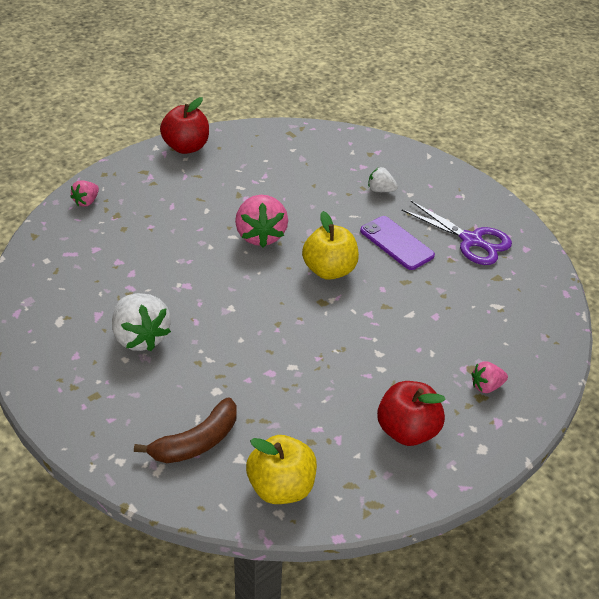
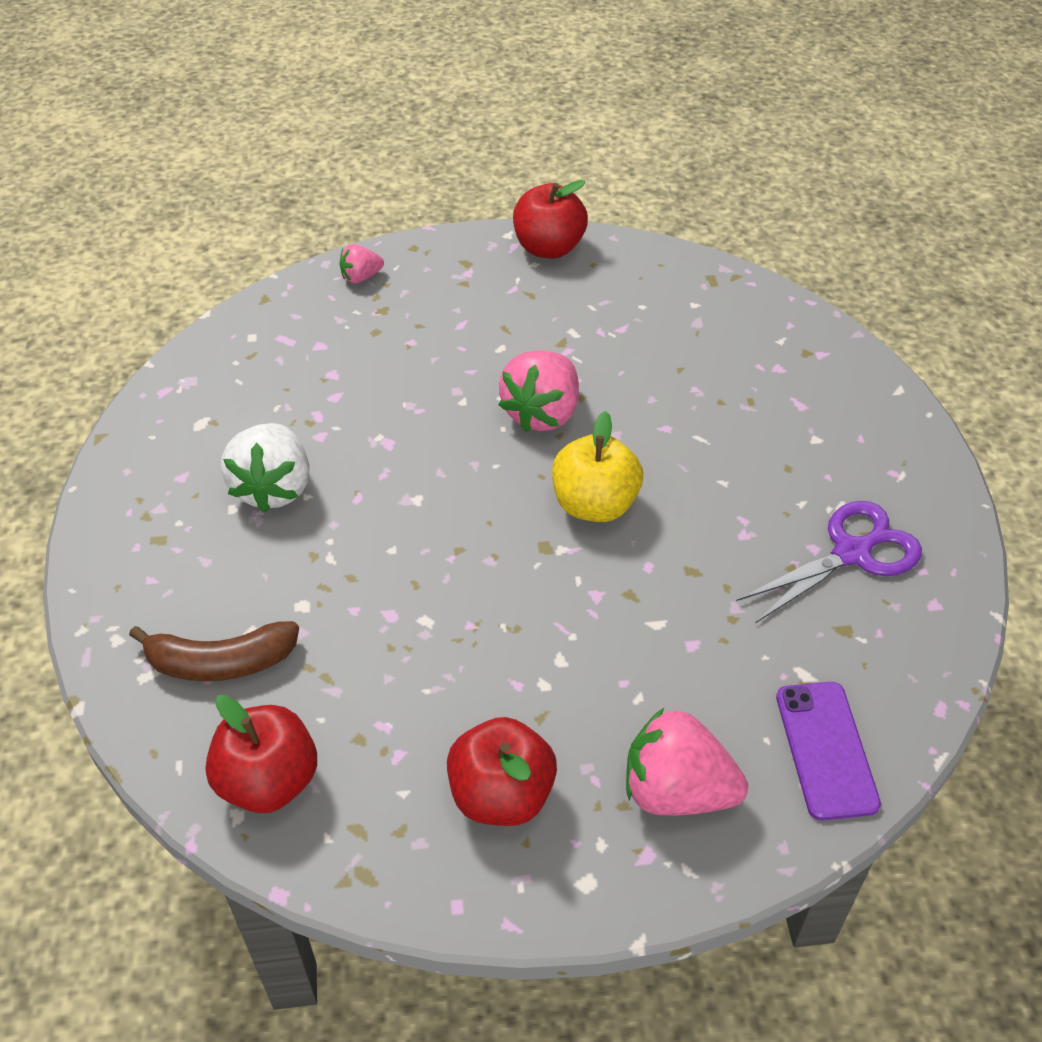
camera: 35 degrees right, 5 degrees up
yellow apple [246,435,317,504] -> red apple [205,695,317,813]
purple phone [360,216,435,270] -> purple phone moved to [776,682,881,820]
white strawberry [368,167,398,192] -> none
purple scissors [401,201,512,265] -> purple scissors turned 105 degrees counterclockwise [736,501,922,623]
pink strawberry [471,361,508,393] -> pink strawberry [626,708,748,816], size x1.91

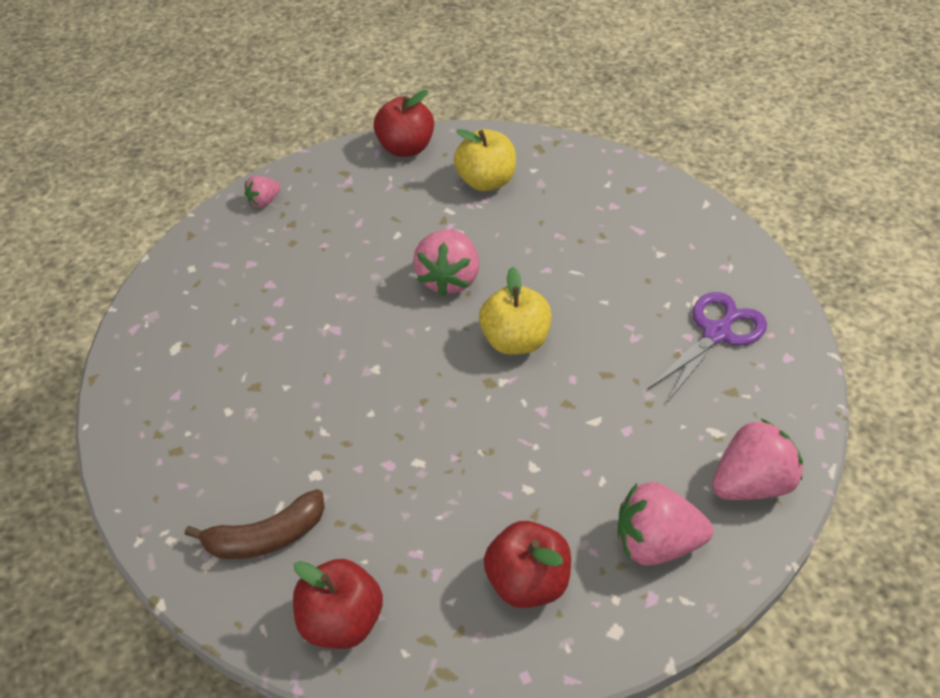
camera: 15 degrees left, 0 degrees up
white strawberry [221,423,310,513] -> none
purple phone [776,682,881,820] -> pink strawberry [712,419,803,500]
none -> yellow apple [454,129,516,191]

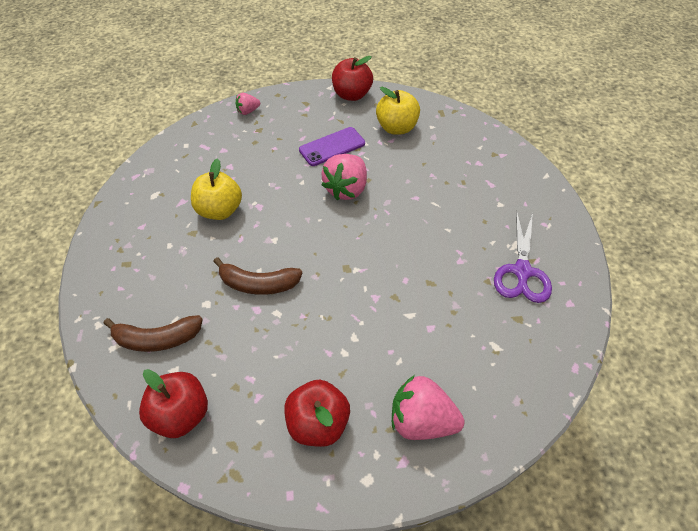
camera: 15 degrees right, 5 degrees up
yellow apple [479,267,552,355] -> yellow apple moved to [191,158,242,220]
purple scissors [648,292,767,403] -> purple scissors turned 135 degrees clockwise [494,211,552,303]
pink strawberry [712,419,803,500] -> none
none -> brown banana [213,257,302,295]
none -> purple phone [299,127,365,166]

